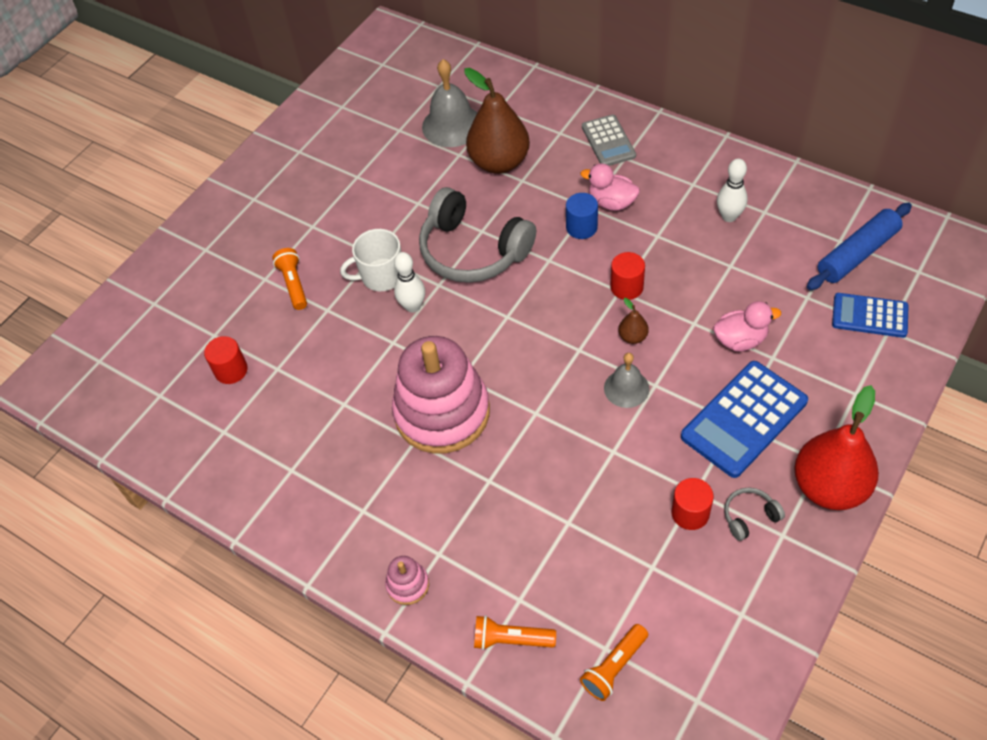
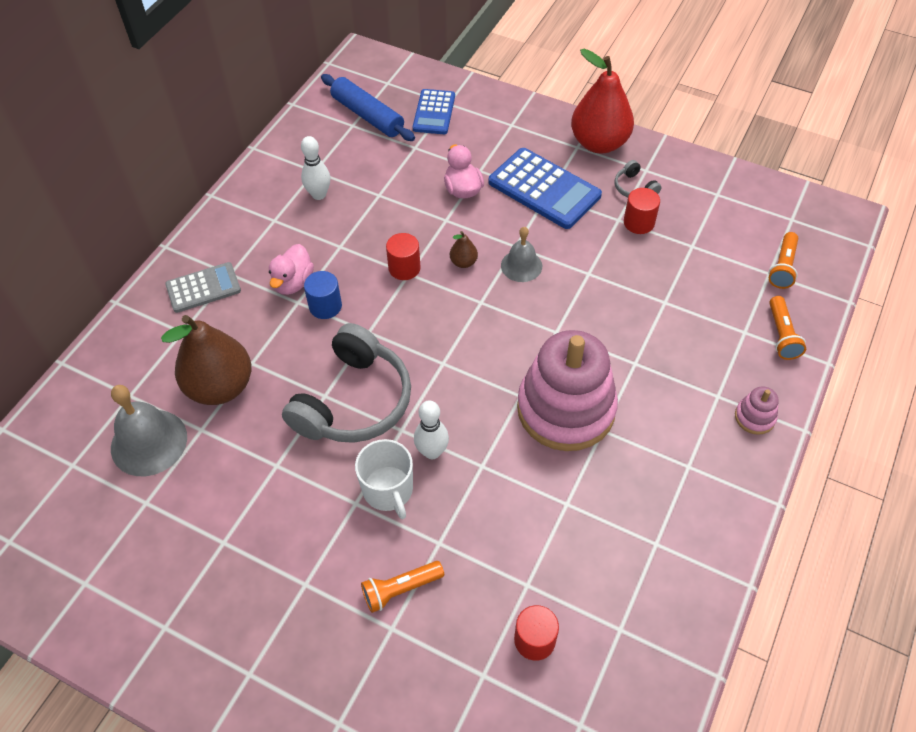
camera: 100 degrees left, 0 degrees up
orange flashlight [580,624,648,701] -> orange flashlight turned 75 degrees clockwise [769,232,798,289]

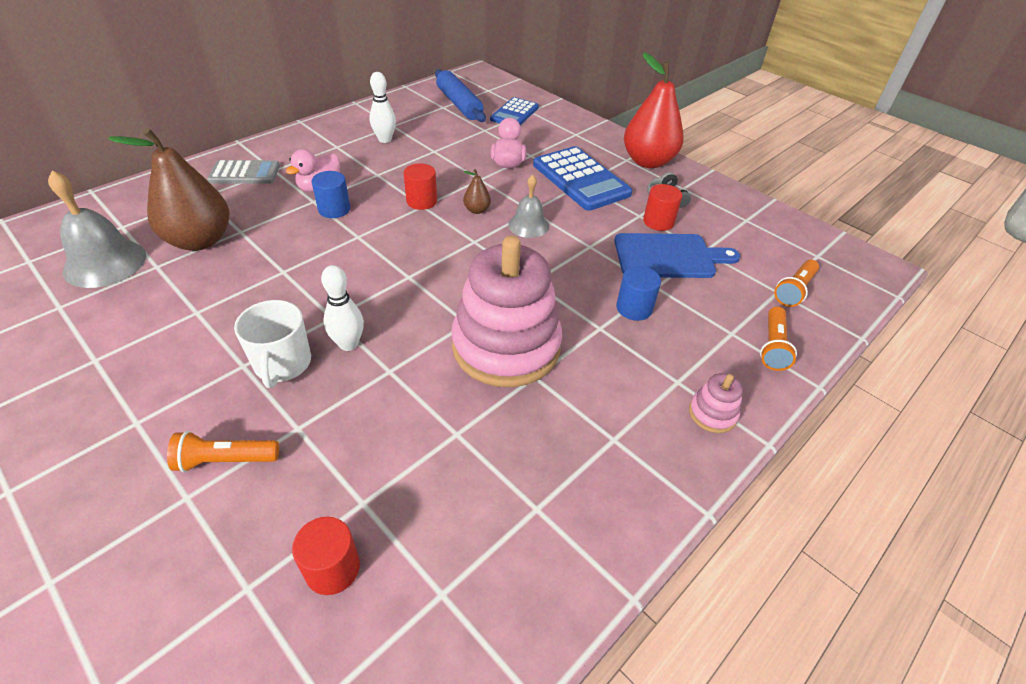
camera: 15 degrees right, 10 degrees down
grey headphones [282,323,411,443] -> none
none -> blue cutting board [614,233,740,278]
none -> blue cylinder [616,266,661,321]

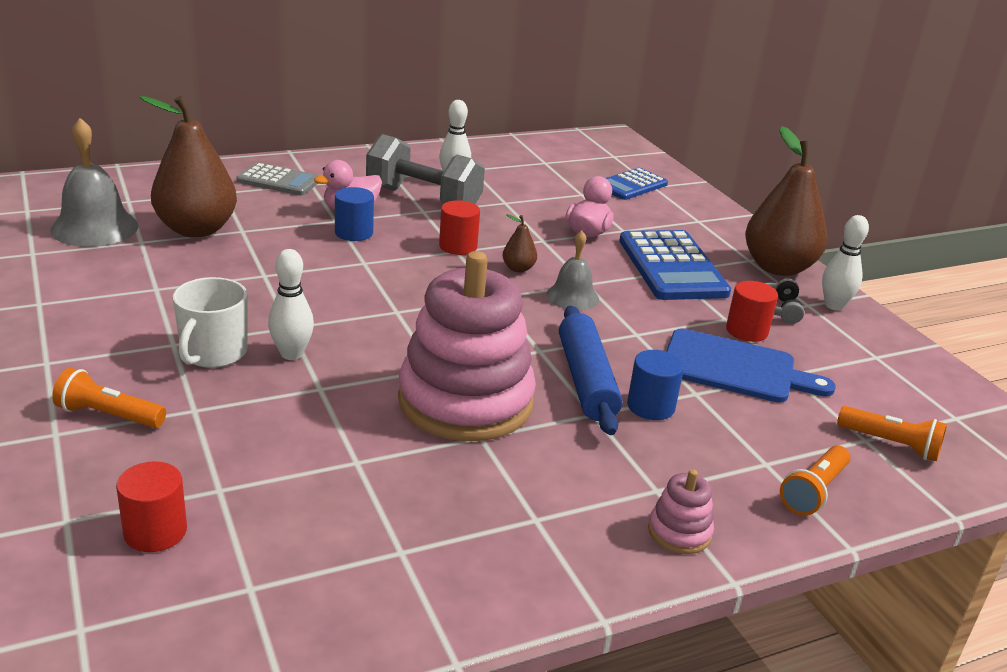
camera: 20 degrees right, 15 degrees down
blue rolling pin [435,69,486,122] -> blue rolling pin moved to [559,305,623,435]
red pear [624,52,684,168] -> brown pear [745,126,827,276]
orange flashlight [774,260,819,307] -> orange flashlight turned 120 degrees counterclockwise [837,406,947,461]
none -> grey dumbbell [366,134,485,204]
none -> white bowling pin [822,215,869,311]

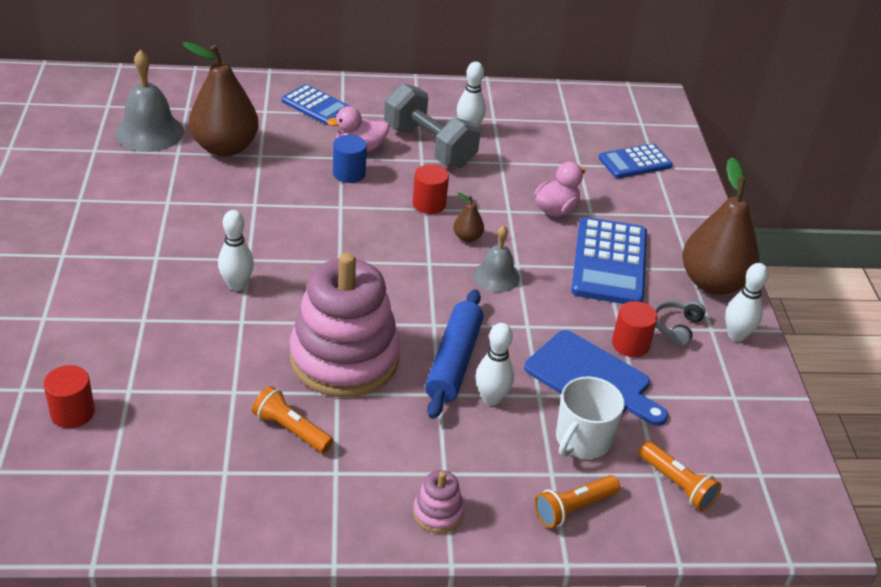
camera: 20 degrees right, 10 degrees up
orange flashlight [52,368,166,428] -> orange flashlight moved to [252,386,333,453]
white mug [173,277,248,368] -> white mug moved to [556,376,625,459]
grey calculator [237,163,319,195] -> blue calculator [282,84,350,125]
blue cylinder [627,350,684,420] -> white bowling pin [476,323,514,406]

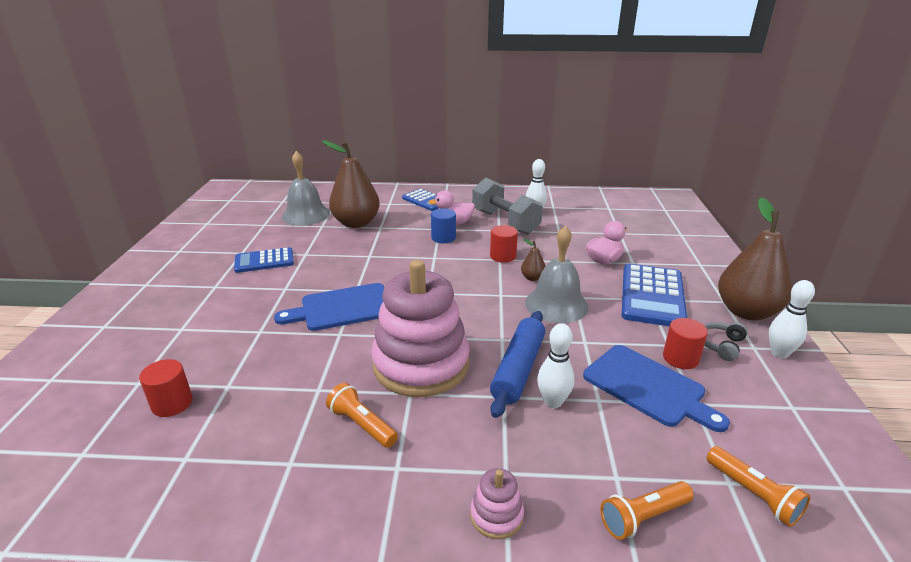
camera: 10 degrees right, 10 degrees down
white bowling pin [218,210,254,291] -> blue cutting board [274,283,384,331]
grey bell [473,226,520,292] -> grey bell [525,226,589,323], size x1.61
white mug [556,376,625,459] -> none
blue calculator [599,144,673,178] -> blue calculator moved to [234,247,294,273]

